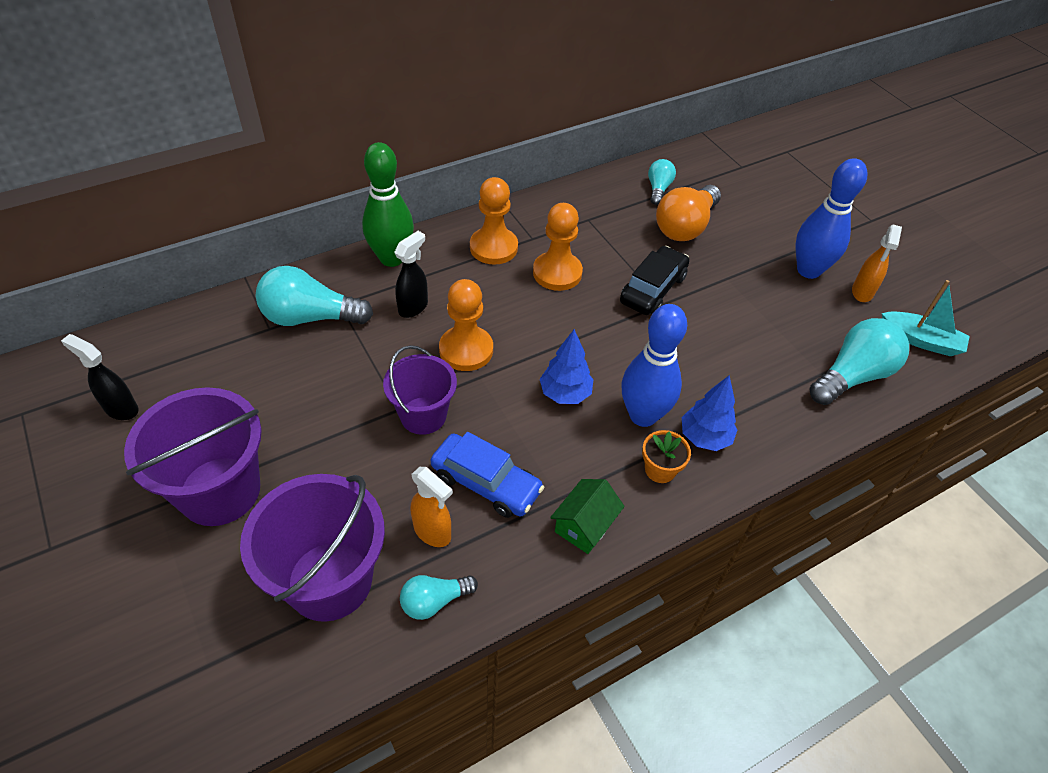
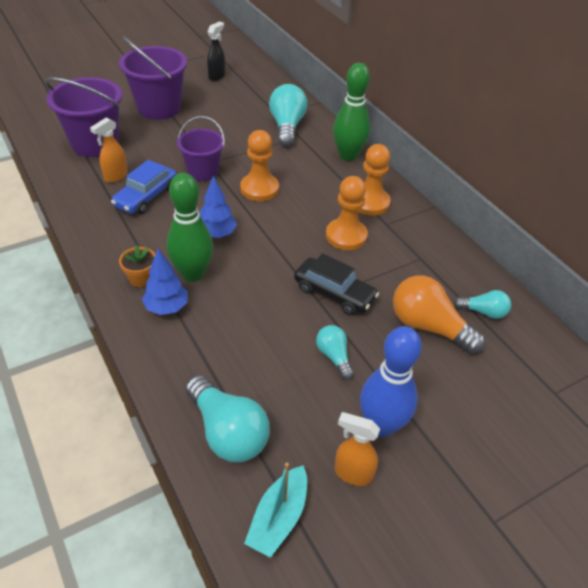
camera: 90 degrees right, 5 degrees down
black spray bottle [394,231,428,318] -> none
turquoise light bulb [400,575,478,620] -> turquoise light bulb moved to [316,325,354,380]
green house [550,479,625,554] -> none
blue bowling pin [621,304,687,427] -> green bowling pin [167,173,213,282]

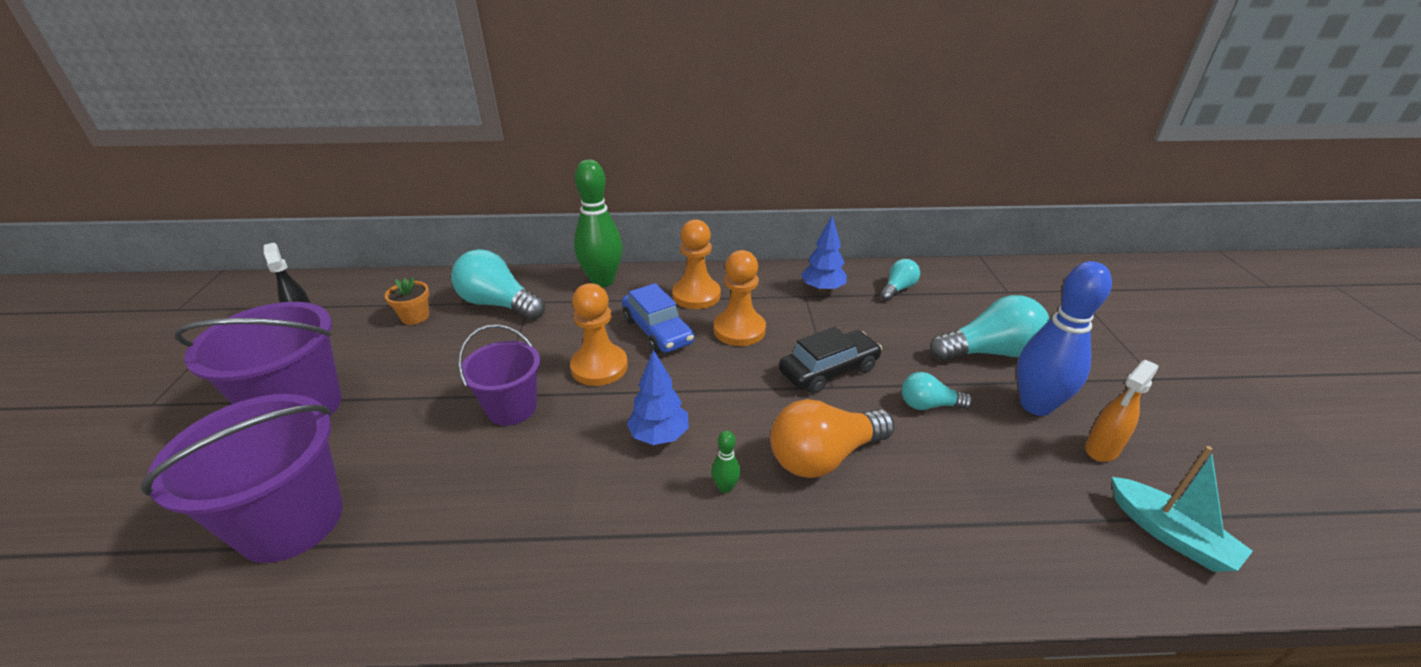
camera: 60 degrees left, 10 degrees down
orange spray bottle [90,117,128,183] -> none
blue car [111,160,177,214] -> blue car moved to [622,283,694,353]
orange flower pot [119,245,155,287] -> orange flower pot moved to [385,277,429,325]
blue tree [142,249,188,315] -> blue tree moved to [801,216,847,293]
green bowling pin [167,173,213,282] -> green bowling pin [711,430,741,493], size x0.41
turquoise light bulb [185,375,270,462] -> turquoise light bulb moved to [930,295,1050,361]
orange light bulb [393,275,485,354] -> orange light bulb moved to [770,399,895,478]

